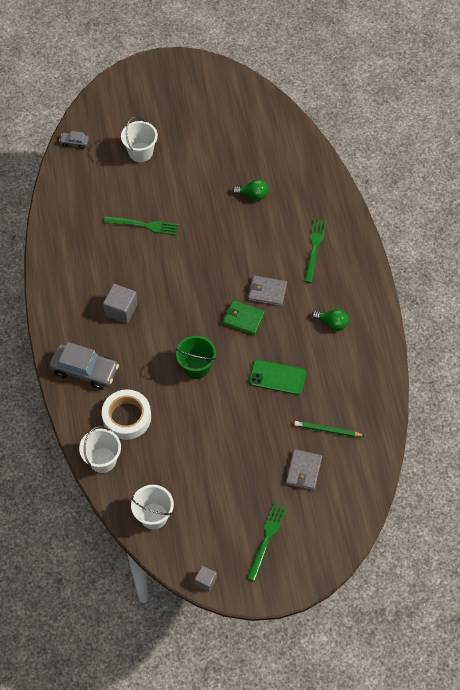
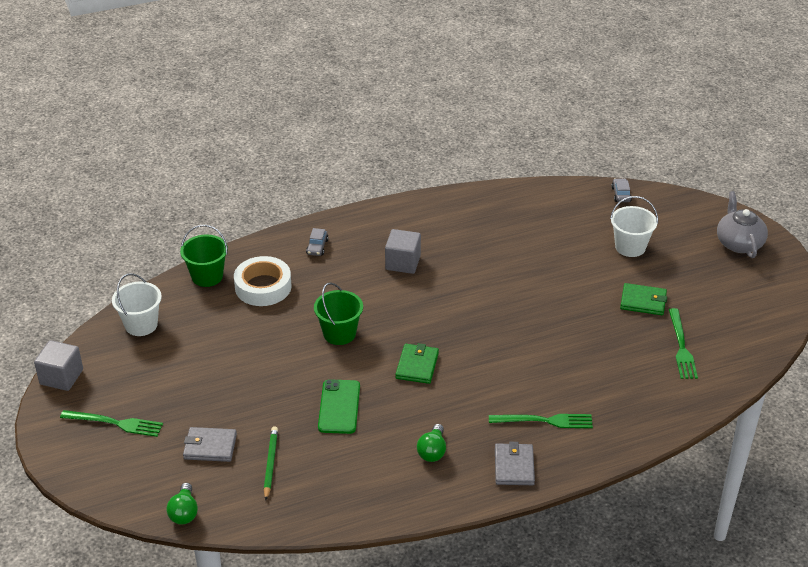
camera: 80 degrees right, 20 degrees down
grey car [49,342,119,390] -> grey car [306,228,329,256], size x0.47
white bucket [79,426,121,473] -> green bucket [180,225,228,287]
green fork [104,216,178,235] -> green fork moved to [669,308,698,379]
grey cube [194,566,217,591] -> grey cube [34,340,83,391], size x1.68
green light bulb [232,179,268,200] -> green light bulb moved to [166,483,198,525]
grey wallet [248,275,287,306] -> grey wallet moved to [495,442,535,485]
none -> green wallet [620,283,667,315]
none -> grey teapot [717,191,768,258]

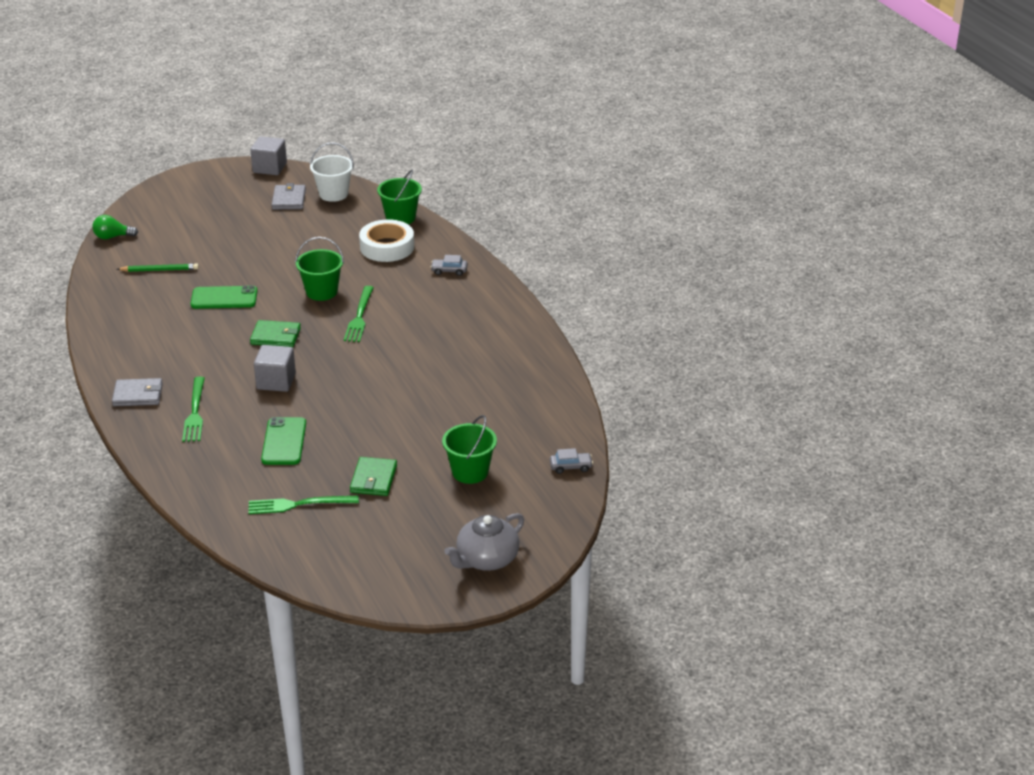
camera: 85 degrees right, 5 degrees down
green fork [60,410,163,437] -> green fork moved to [344,286,374,342]
grey wallet [183,427,237,462] -> grey wallet moved to [272,183,306,210]
grey cube [385,229,421,274] -> grey cube moved to [254,345,296,392]
green light bulb [417,424,446,462] -> none
white bucket [610,196,658,257] -> green bucket [442,415,497,484]
grey teapot [717,191,768,258] -> grey teapot turned 150 degrees clockwise [444,513,524,571]
none -> green phone [261,417,306,465]

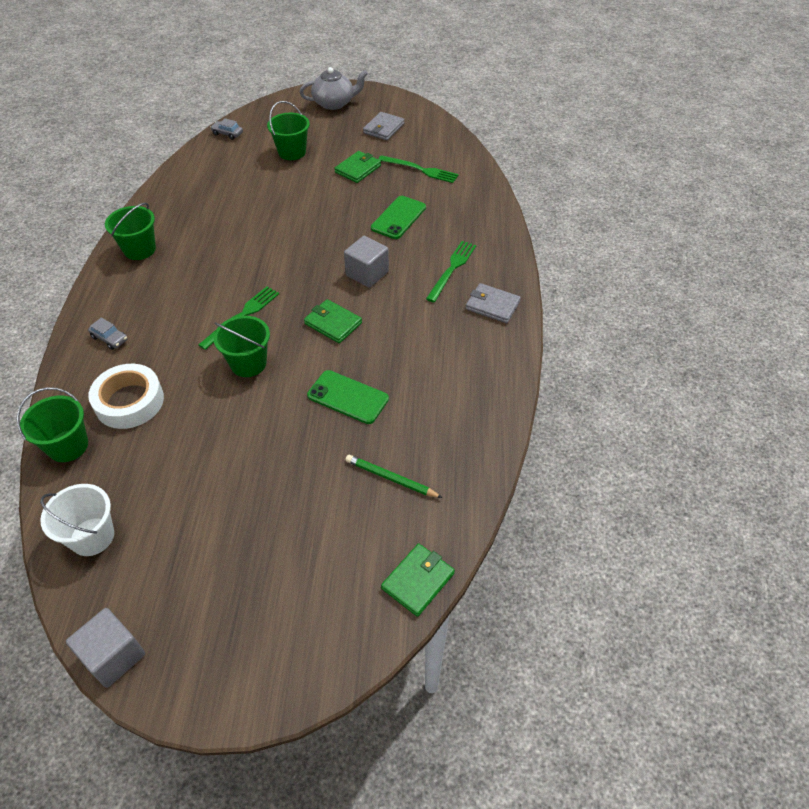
camera: 150 degrees left, 15 degrees up
green light bulb [92,215,138,239] -> green wallet [381,543,455,617]
grey wallet [272,183,306,210] -> grey wallet moved to [363,112,405,140]
none -> green bucket [105,203,156,260]

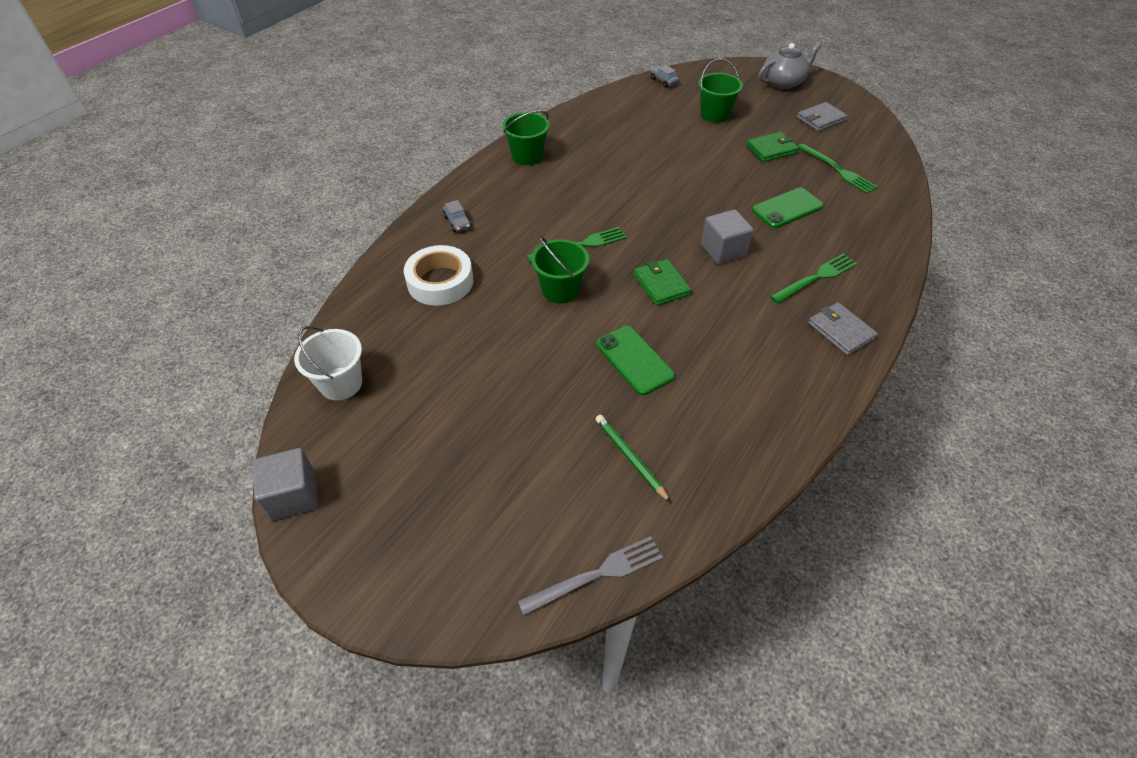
camera: 30 degrees right, 0 degrees up
green bucket [17,387,88,462] -> none
grey teapot [300,67,368,110] -> grey teapot turned 45 degrees counterclockwise [758,42,822,89]
green wallet [381,543,455,617] -> grey fork [518,536,663,616]

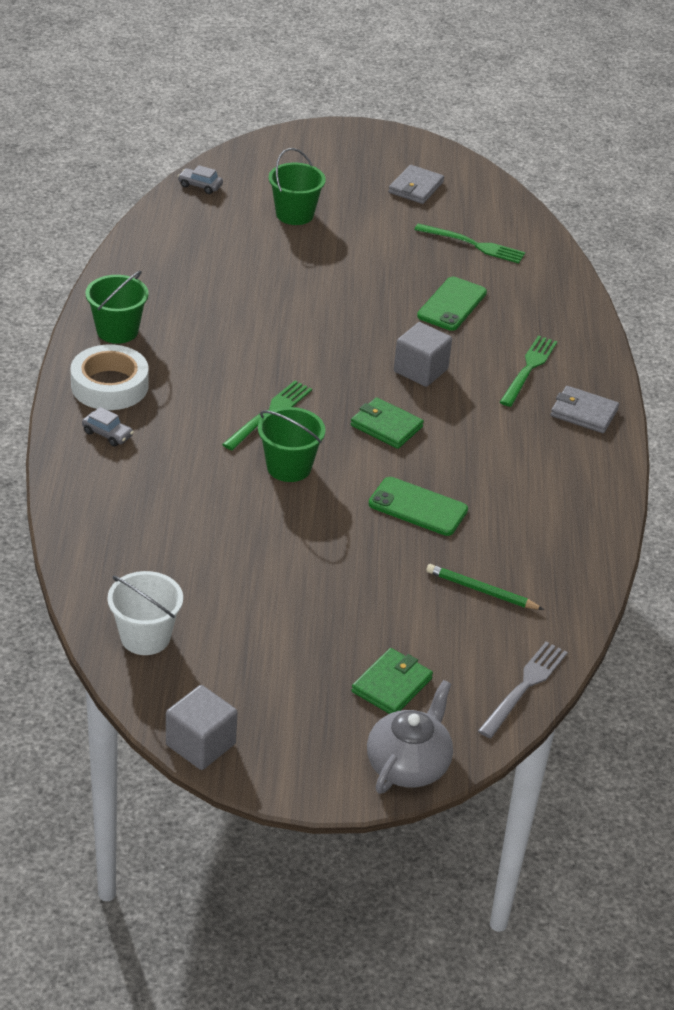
camera: 35 degrees left, 10 degrees down
white tape [404,245,473,306] -> white tape moved to [71,345,148,410]
green wallet [746,132,799,162] -> green wallet moved to [352,648,433,714]
grey teapot [758,42,822,89] -> grey teapot moved to [367,680,453,794]

